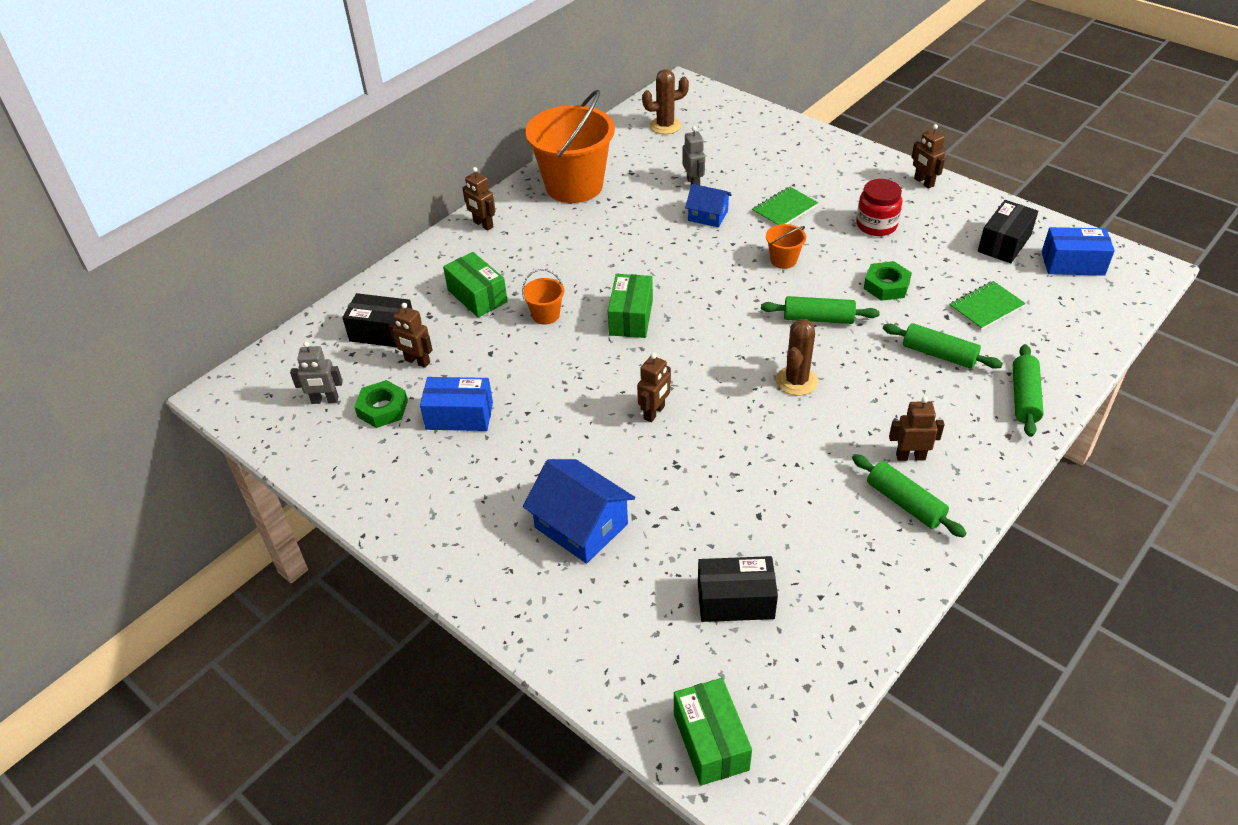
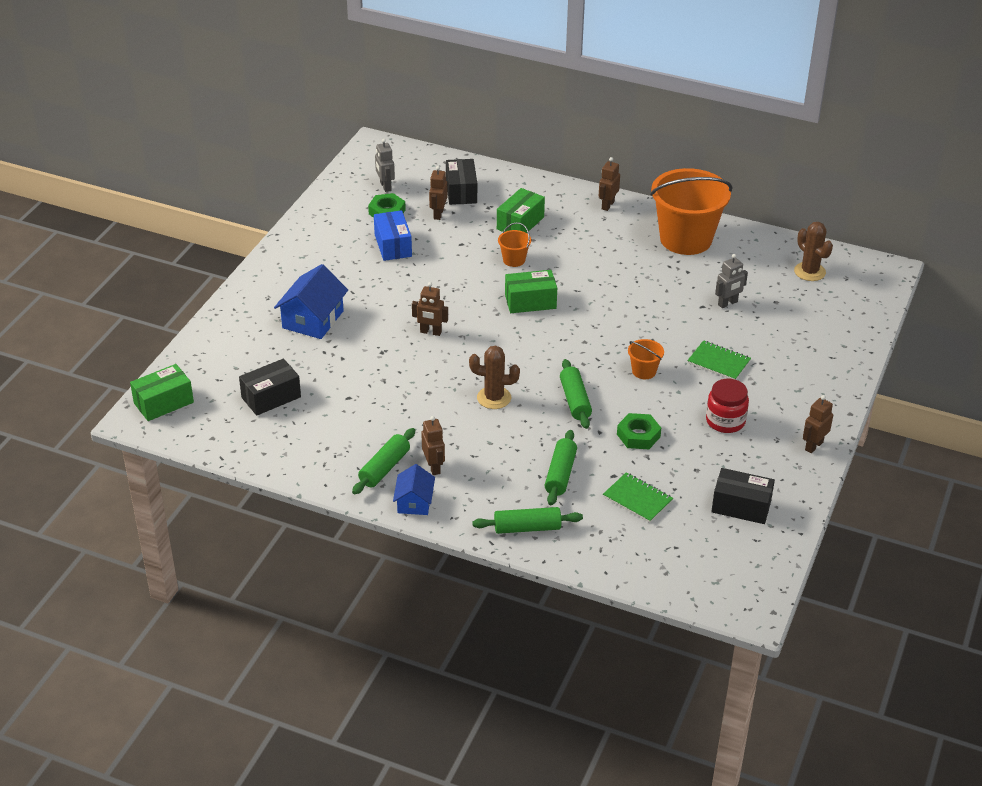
camera: 70 degrees right, 5 degrees down
blue house [685,184,732,227] -> blue house moved to [393,464,435,515]
black box [698,556,778,622] -> black box turned 75 degrees clockwise [239,359,301,416]
blue box [1042,227,1115,276] -> none

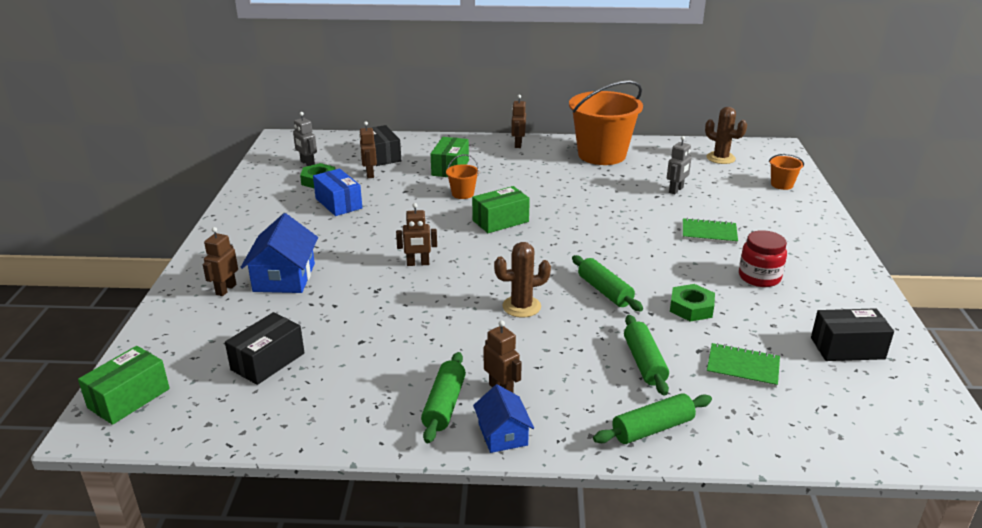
camera: 20 degrees left, 10 degrees down
orange bucket [628,339,664,379] -> orange bucket moved to [769,154,804,190]
brown robot [803,395,833,453] -> brown robot moved to [203,227,238,296]

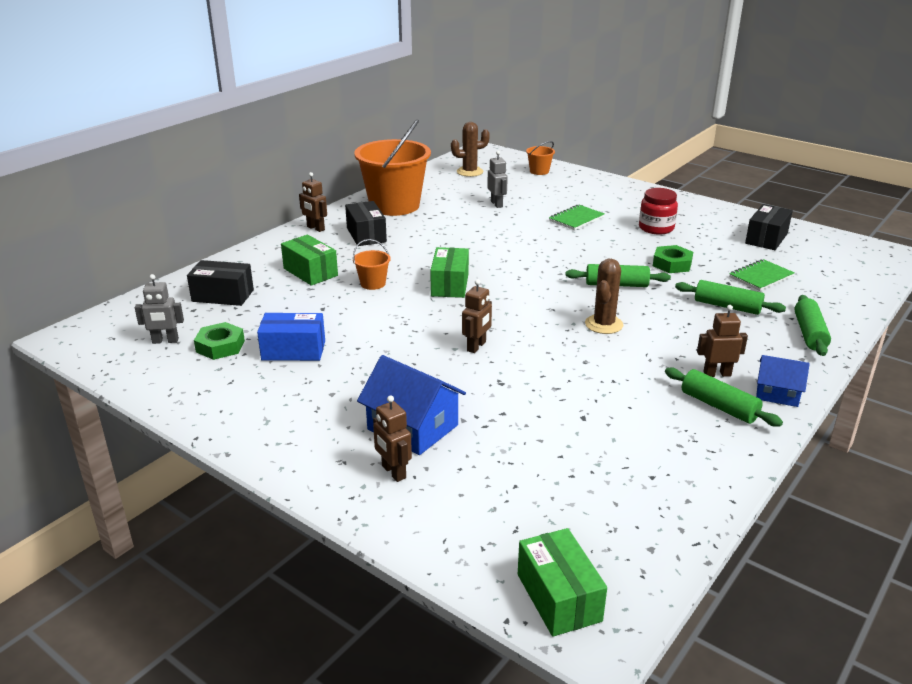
camera: 55 degrees left, 0 degrees up
black box [225,312,304,385] -> black box moved to [345,201,387,246]
brown robot [359,121,377,178] -> none

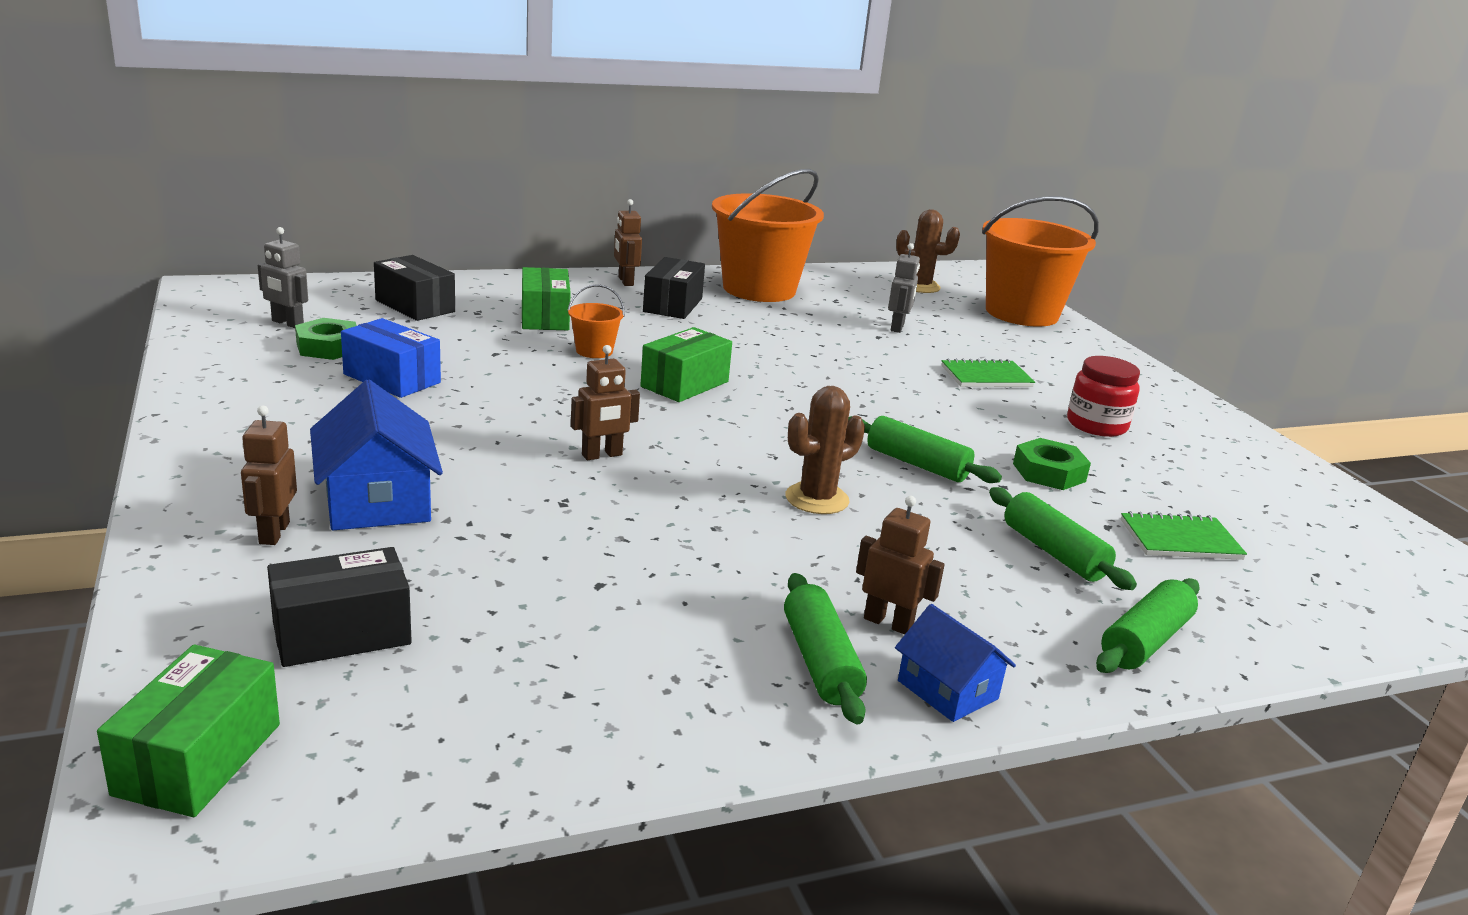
camera: 30 degrees right, 5 degrees down
orange bucket [526,141,555,175] -> orange bucket [982,196,1099,327], size x2.38
black box [745,204,793,250] -> black box moved to [267,547,412,667]

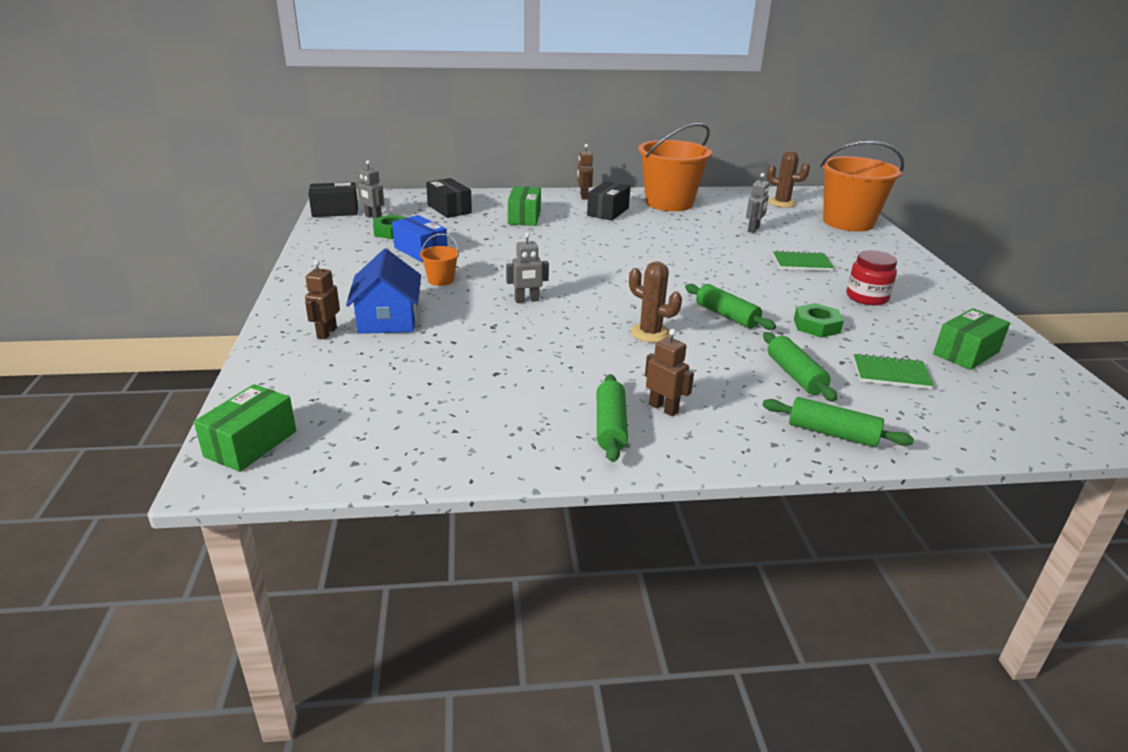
camera: 15 degrees right, 5 degrees up
black box [267,547,412,667] -> black box moved to [308,182,358,217]
orange bucket [568,284,625,358] -> orange bucket moved to [420,233,459,286]
brown robot [571,345,640,460] -> grey robot [506,232,549,303]
green box [640,327,732,402] -> green box moved to [933,308,1010,370]
brown cactus [786,386,865,514] -> brown cactus turned 60 degrees clockwise [629,261,682,343]
blue house [895,604,1016,722] -> none
green rolling pin [1096,578,1200,673] -> green rolling pin turned 60 degrees clockwise [762,397,914,447]

